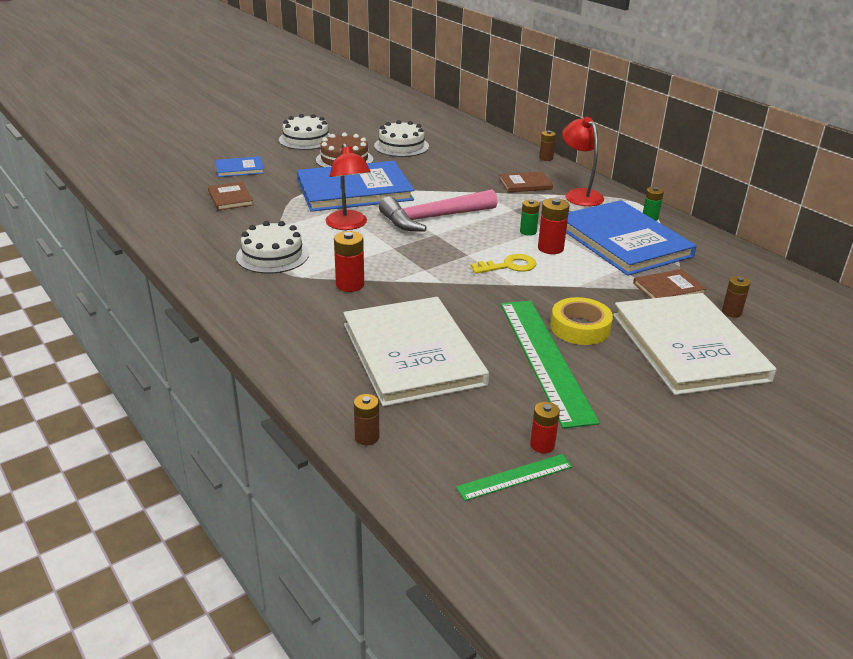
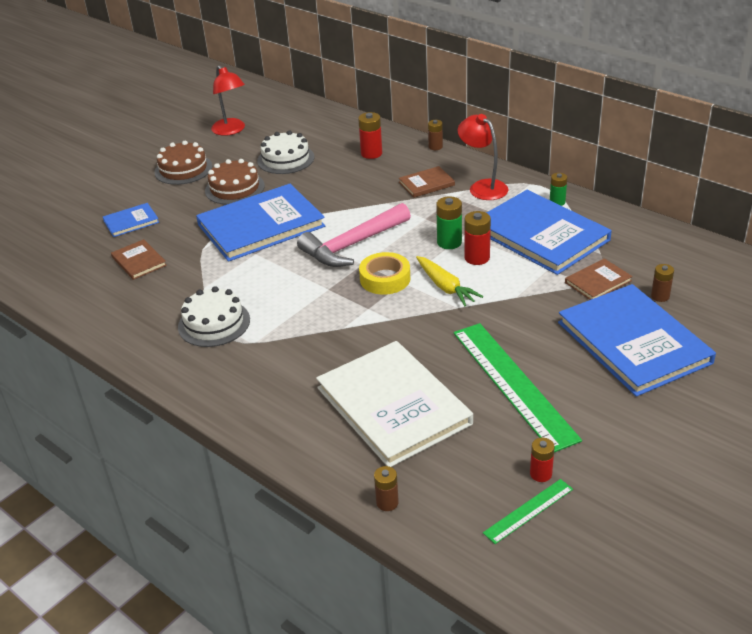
camera: 10 degrees left, 5 degrees up
white cake [279,114,331,150] -> brown cake [154,141,212,185]
red lamp [325,143,371,230] -> red lamp moved to [211,65,245,136]
red battery [334,231,364,292] -> red battery moved to [358,112,382,159]
yellow key [471,254,536,274] -> yellow carrot [416,256,483,306]
green battery [520,200,540,236] -> green battery [436,197,462,249], size x1.50
yellow tape [550,297,613,345] -> yellow tape moved to [359,252,410,295]
white book [613,293,777,395] -> blue book [558,284,716,397]

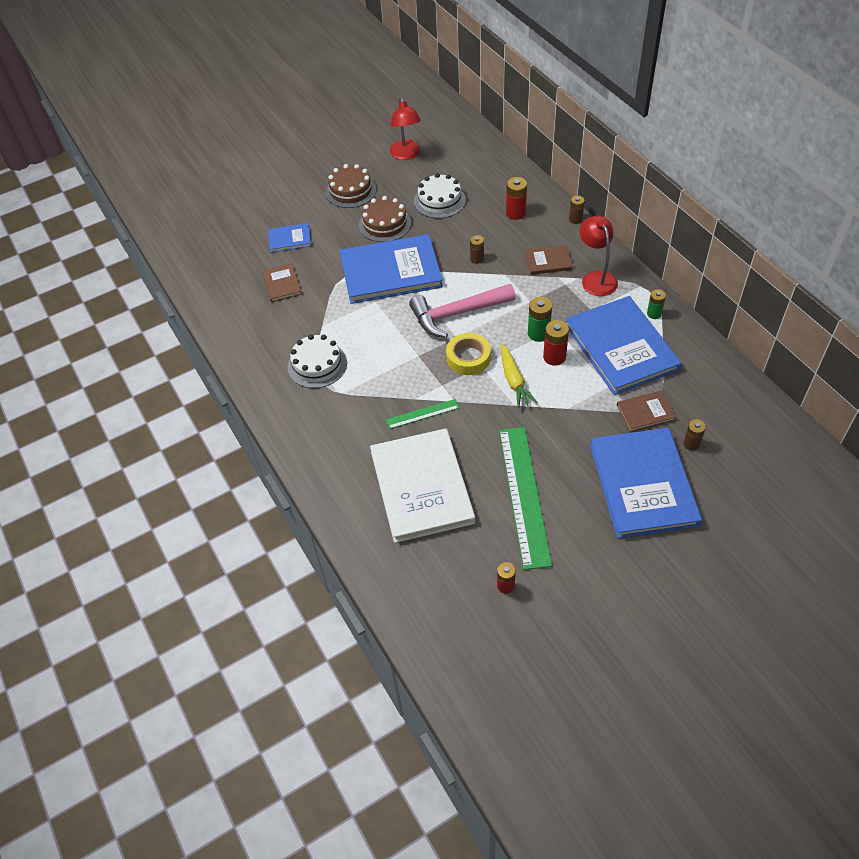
camera: 20 degrees right, 15 degrees up
brown battery [374,466,399,511] -> brown battery moved to [470,235,484,264]
green ruler [483,479,573,544] -> green ruler moved to [386,399,459,429]

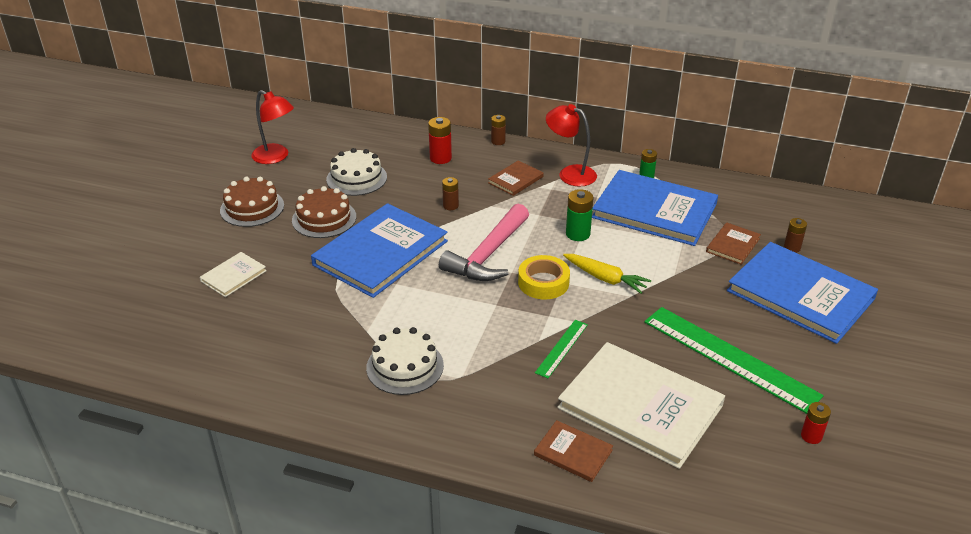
camera: 45 degrees left, 15 degrees down
brown book [262,263,302,302] -> brown book moved to [534,420,613,482]
blue book [268,223,311,252] -> white book [200,252,267,297]
red battery [543,320,569,366] -> none

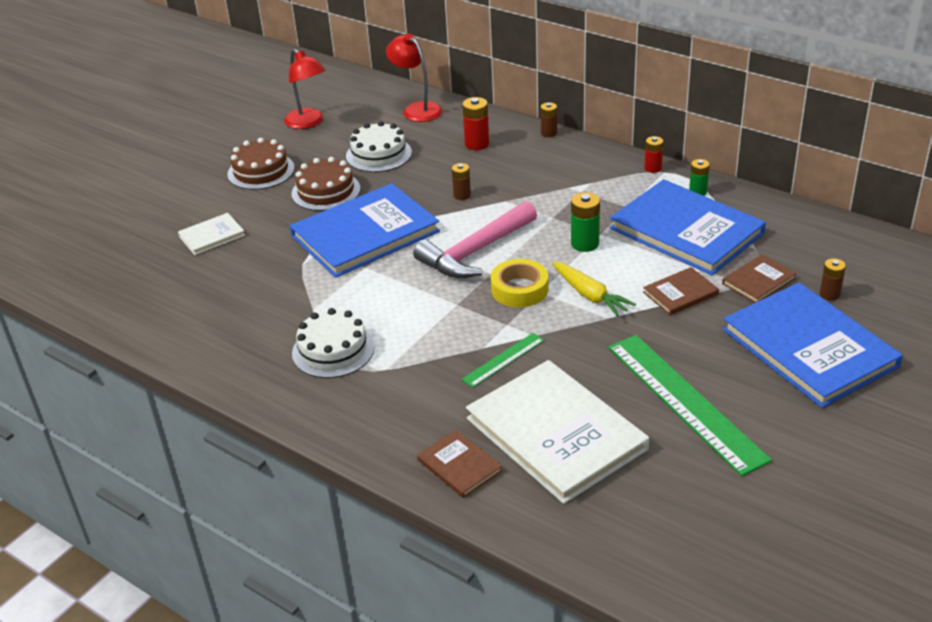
camera: 20 degrees right, 0 degrees up
brown book [488,160,544,196] -> brown book moved to [643,267,719,315]
red lamp [546,104,597,187] -> red lamp moved to [386,34,442,122]
red battery [801,402,831,444] -> red battery moved to [644,136,663,173]

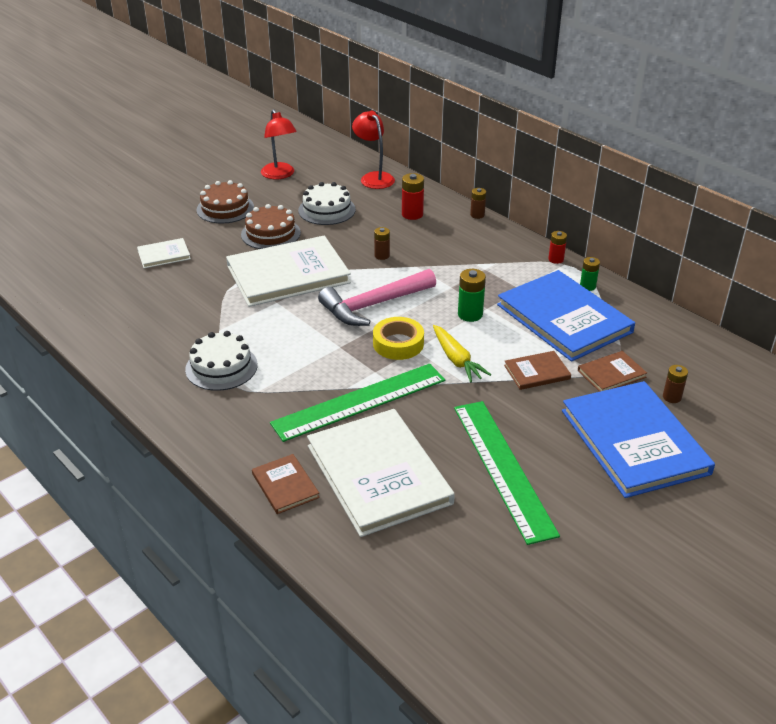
camera: 10 degrees right, 0 degrees up
blue book [290,183,440,278] -> white book [226,236,351,307]
green ruler [461,333,544,388] -> green ruler [270,364,445,442], size x2.08

